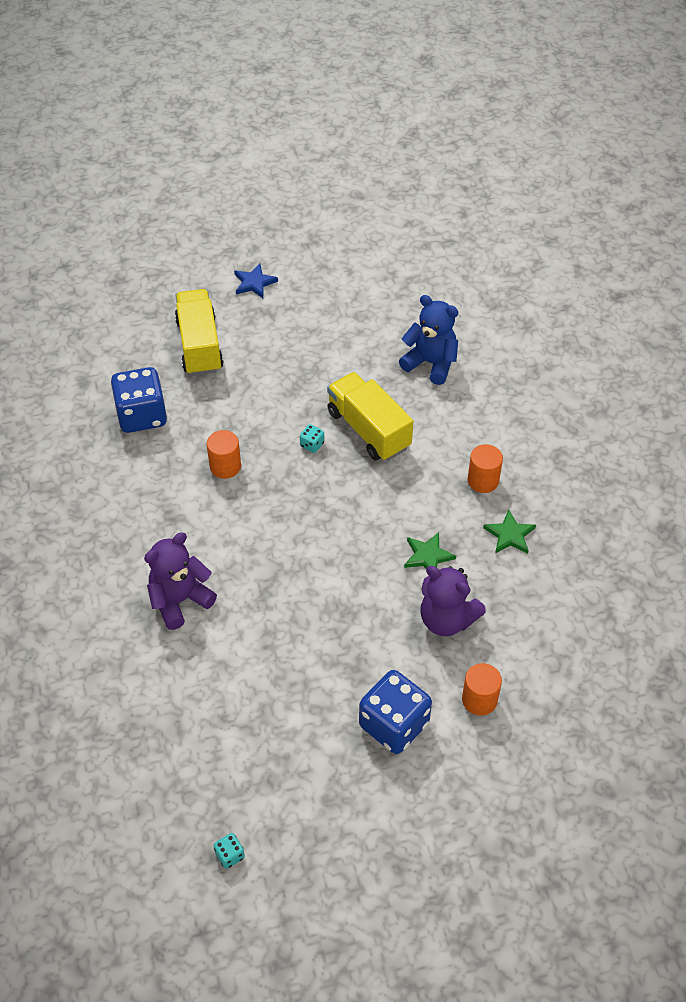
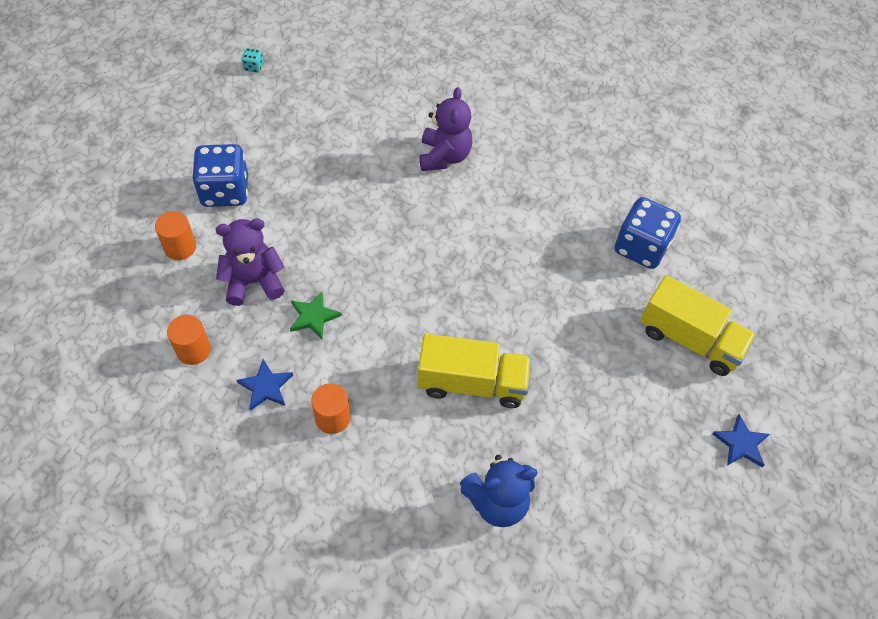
camera: 130 degrees right, 5 degrees up
orange cylinder [207,430,241,479] -> orange cylinder moved to [167,315,211,365]
turquoise dice [300,424,324,453] -> none
green star [483,510,536,554] -> blue star [236,359,293,411]

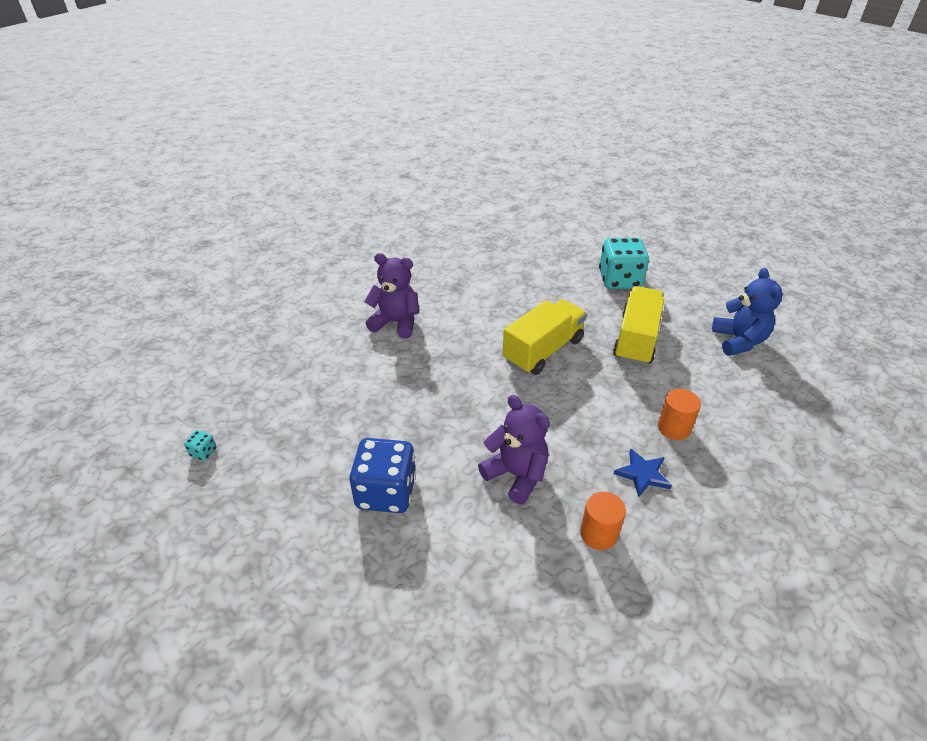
camera: 75 degrees left, 15 degrees down
orange cylinder [155,211,196,260] -> none
purple teddy bear [216,219,285,306] -> purple teddy bear turned 135 degrees clockwise [478,395,550,504]
green star [290,291,342,339] -> none
blue dice [614,197,681,269] -> none
yellow truck [640,275,756,376] -> yellow truck moved to [502,299,587,375]
blue star [712,414,770,468] -> none
none -> turquoise dice [599,238,649,289]

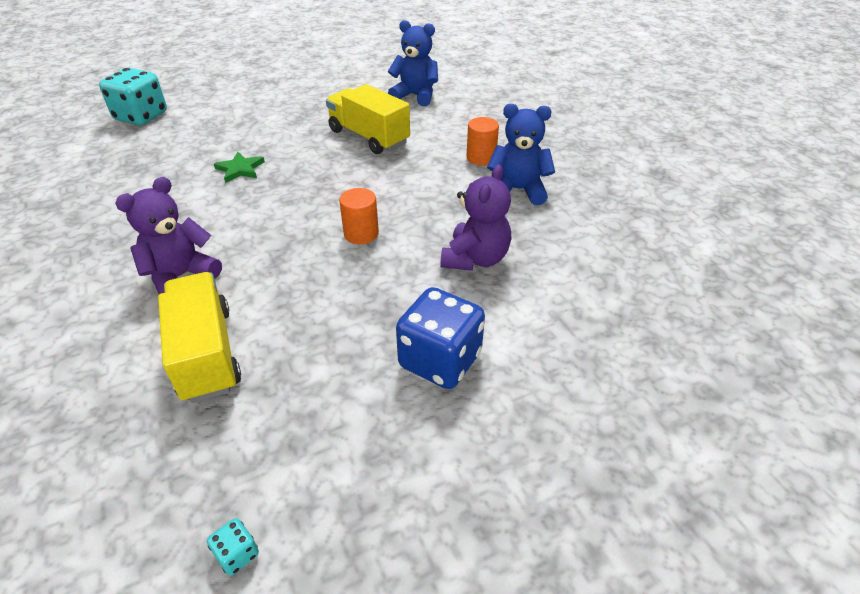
camera: 65 degrees left, 0 degrees up
purple teddy bear [478,395,550,504] -> purple teddy bear turned 135 degrees clockwise [441,164,511,271]
yellow truck [502,299,587,375] -> yellow truck moved to [158,272,241,403]
orange cylinder [580,492,626,550] -> orange cylinder moved to [339,188,379,244]
turquoise dice [599,238,649,289] -> turquoise dice moved to [99,68,167,126]
blue star [614,448,672,498] -> blue teddy bear [487,104,555,205]
none -> green star [214,152,265,183]

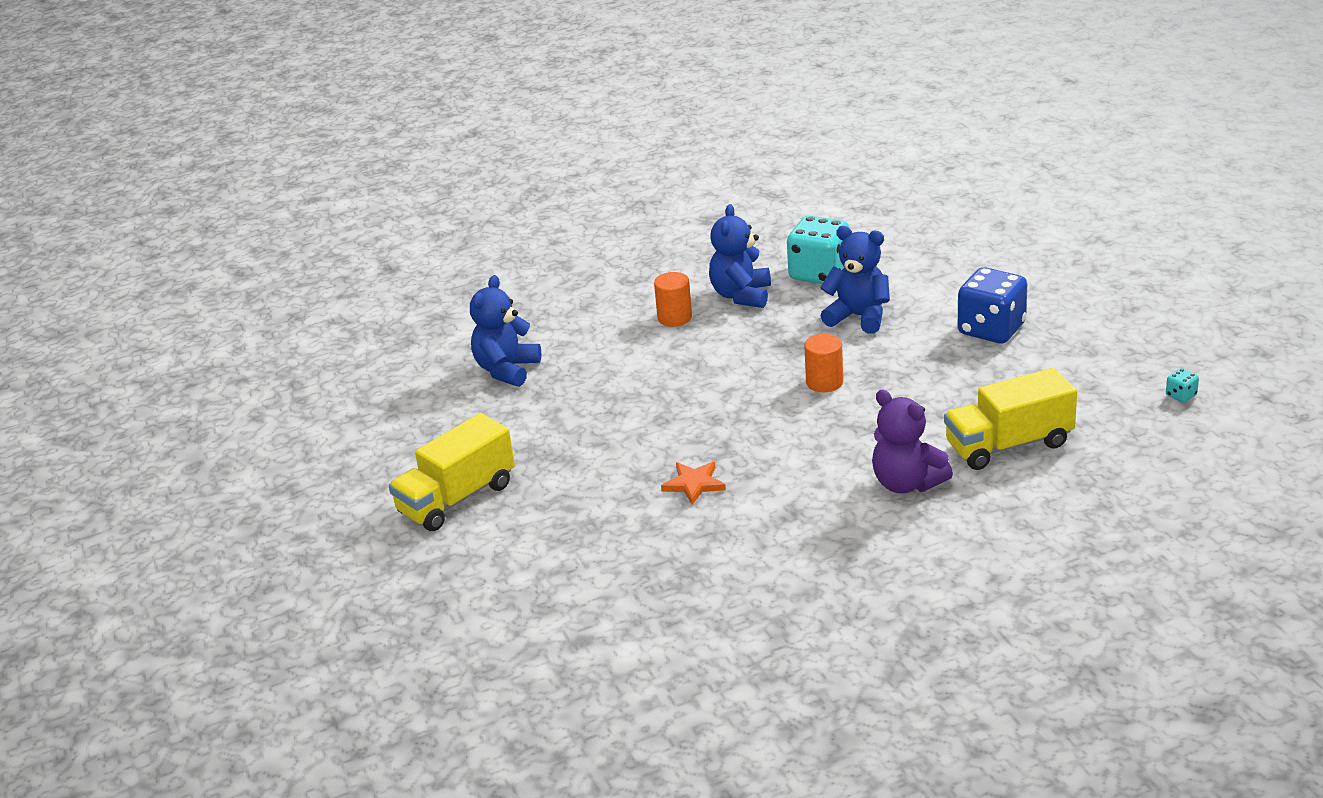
camera: 85 degrees left, 10 degrees down
turquoise dice [99,68,167,126] -> turquoise dice moved to [787,216,850,284]
green star [214,152,265,183] -> orange star [661,462,726,505]
yellow truck [326,84,410,154] -> yellow truck moved to [389,413,515,531]
purple teddy bear [441,164,511,271] -> blue teddy bear [820,226,890,334]

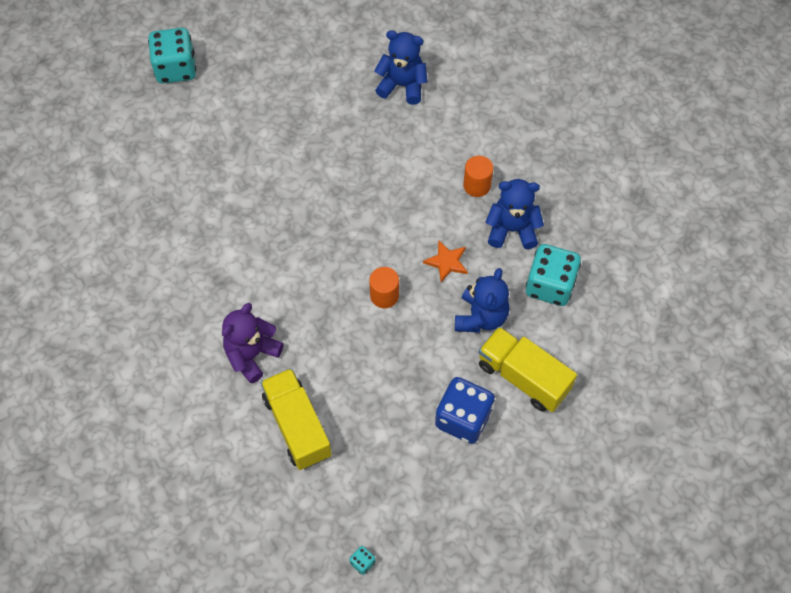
camera: 80 degrees right, 30 degrees up
yellow truck [389,413,515,531] -> yellow truck moved to [478,327,577,412]
orange star [661,462,726,505] -> orange star moved to [423,240,468,282]
none -> turquoise dice [148,28,196,84]

